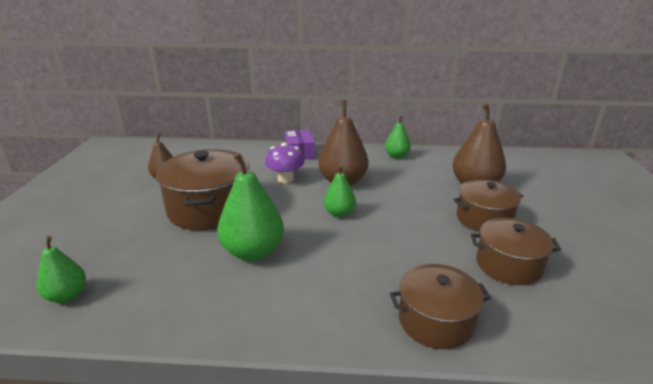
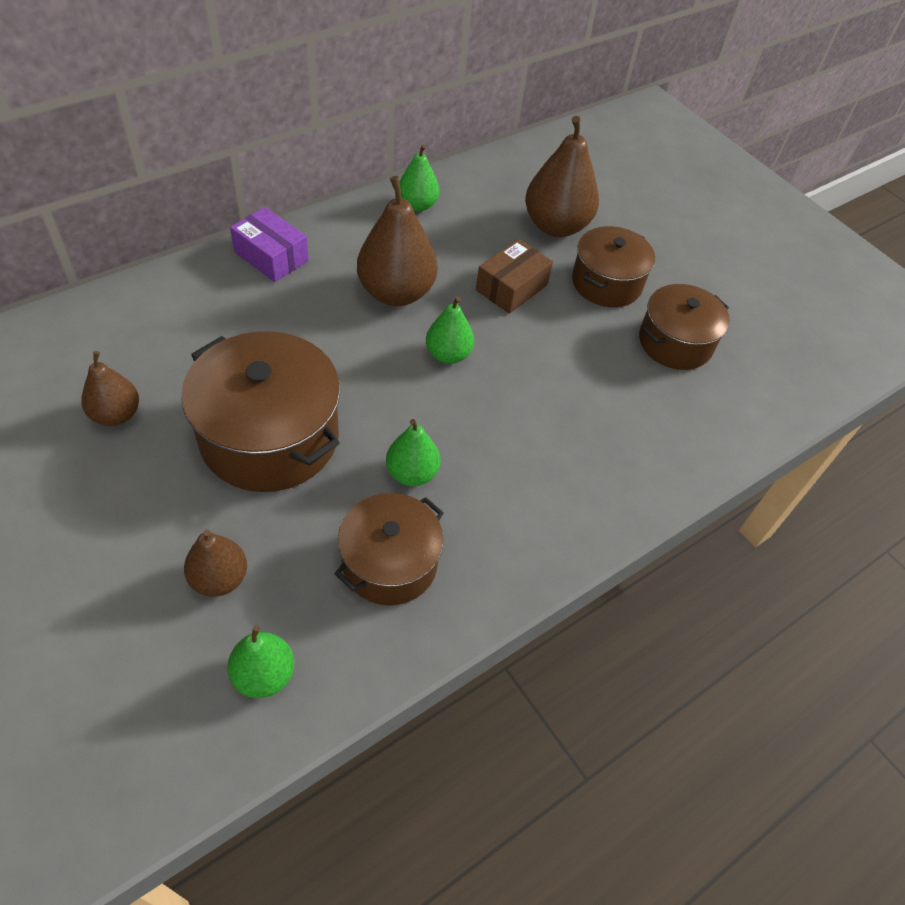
camera: 45 degrees left, 25 degrees up
green pear [217,153,284,261] -> green pear [386,419,441,486], size x0.58
purple mushroom [265,143,305,183] -> none
brown pot [390,264,491,349] -> brown pot moved to [334,493,444,605]
none -> brown pear [184,529,247,597]
none -> brown box [476,239,553,314]

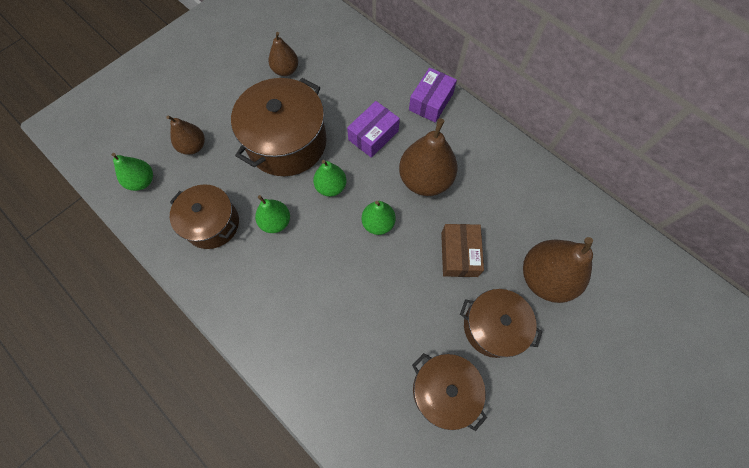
camera: 85 degrees right, 15 degrees up
green pear [399,144,439,212] -> green pear moved to [313,160,346,197]
brown box [476,239,553,314] -> brown box turned 60 degrees clockwise [441,224,484,277]
none -> purple box [347,101,400,158]

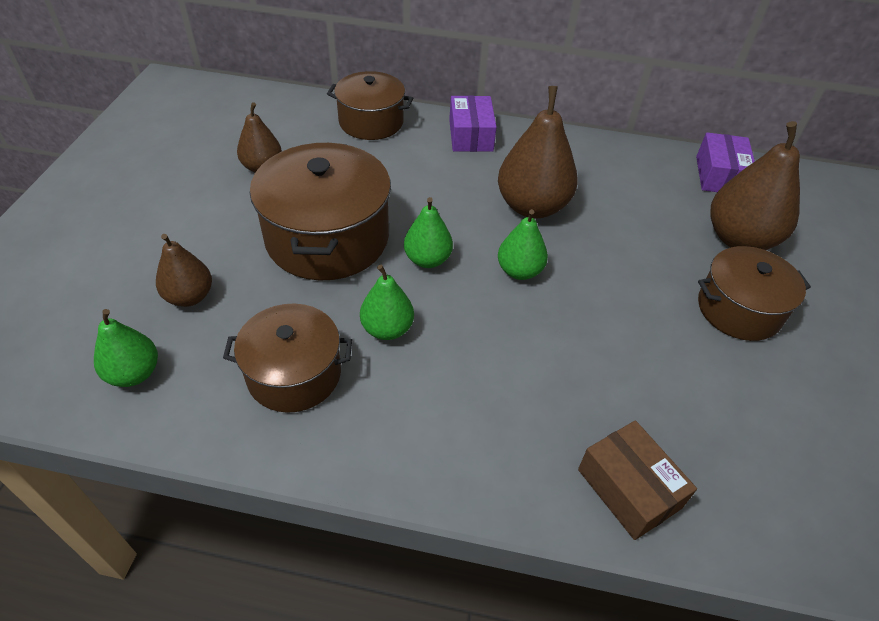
camera: 35 degrees left, 20 degrees down
purple box [347,101,400,158] -> purple box moved to [696,132,755,192]
brown pot [412,353,487,431] -> brown pot moved to [327,71,413,140]
brown box [441,224,484,277] -> brown box moved to [578,420,697,540]

